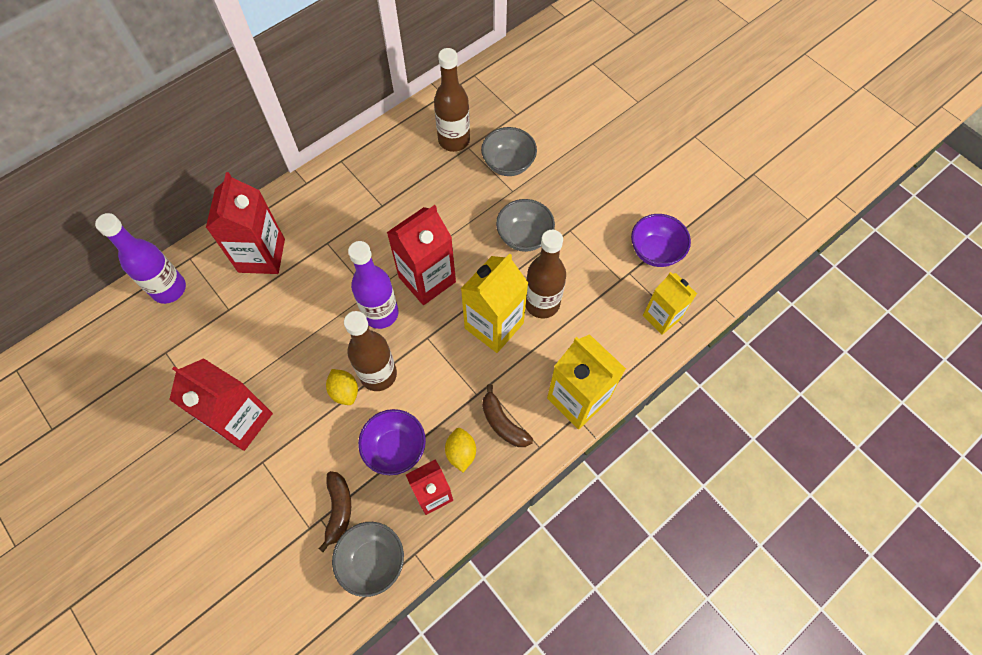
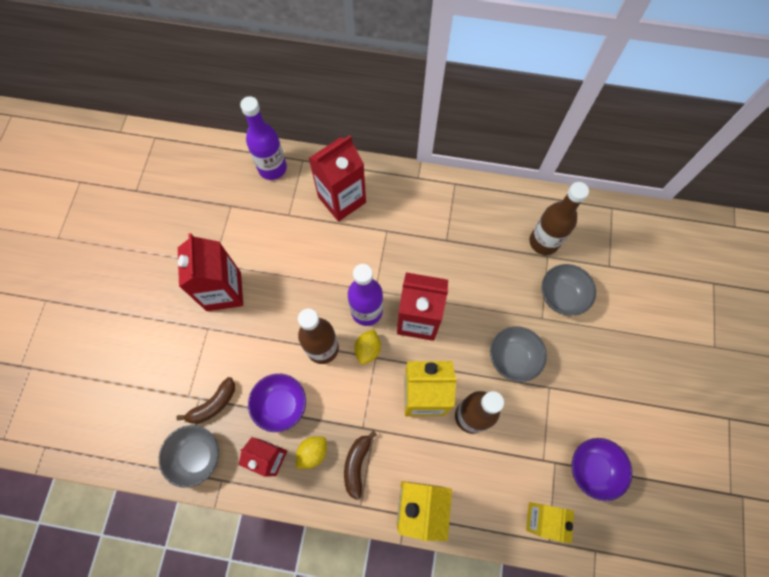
camera: 50 degrees right, 5 degrees up
yellow lemon [326,369,358,405] -> yellow lemon moved to [354,329,381,365]

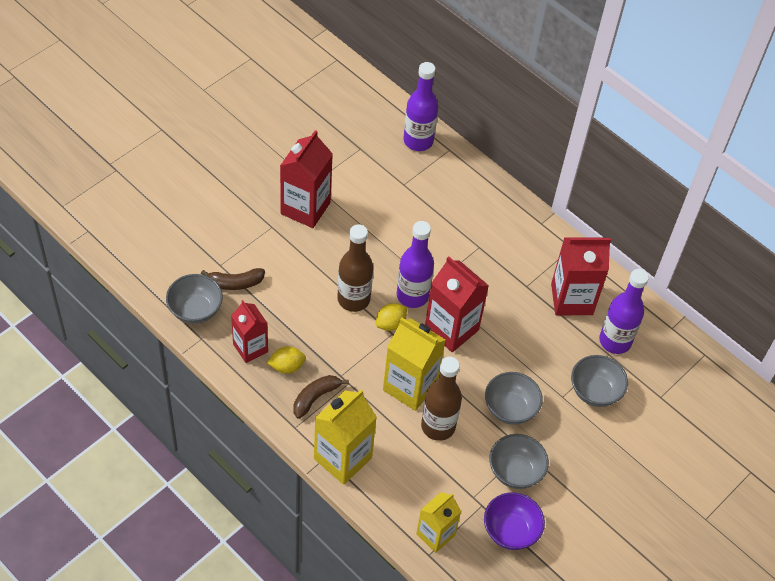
camera: 30 degrees right, 15 degrees down
purple bowl [248,374,306,432] -> none
red carton [309,136,366,222] -> red carton moved to [551,238,611,315]
brown bottle [529,182,589,255] -> purple bottle [599,269,649,354]
none -> grey bowl [489,434,549,489]

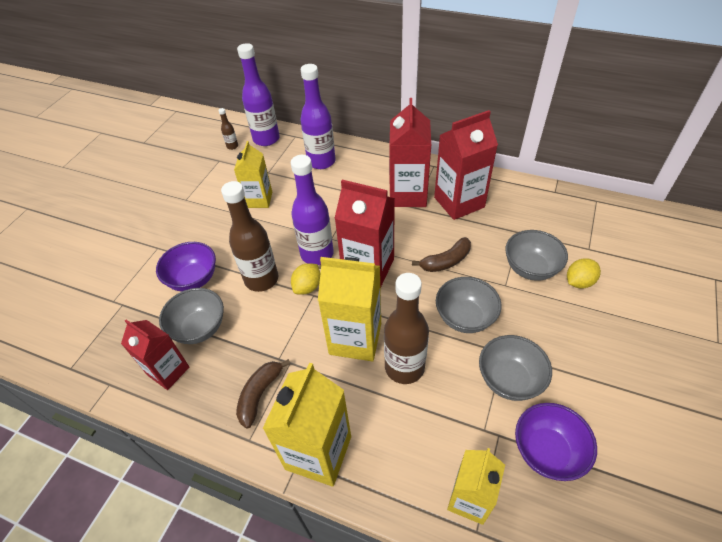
camera: 15 degrees left, 5 degrees down
grey bowl [166,274,223,324] -> grey bowl moved to [159,288,224,344]
brown banana [201,268,265,290] -> brown banana moved to [412,237,471,272]
yellow lemon [267,346,306,374] -> yellow lemon moved to [567,258,601,289]
red carton [280,130,333,228] -> red carton moved to [389,98,431,207]
purple bottle [599,269,649,354] -> purple bottle moved to [300,64,336,169]
none -> purple bowl [156,242,216,292]
none -> brown bottle [218,108,238,150]
none -> yellow carton [234,141,272,208]

